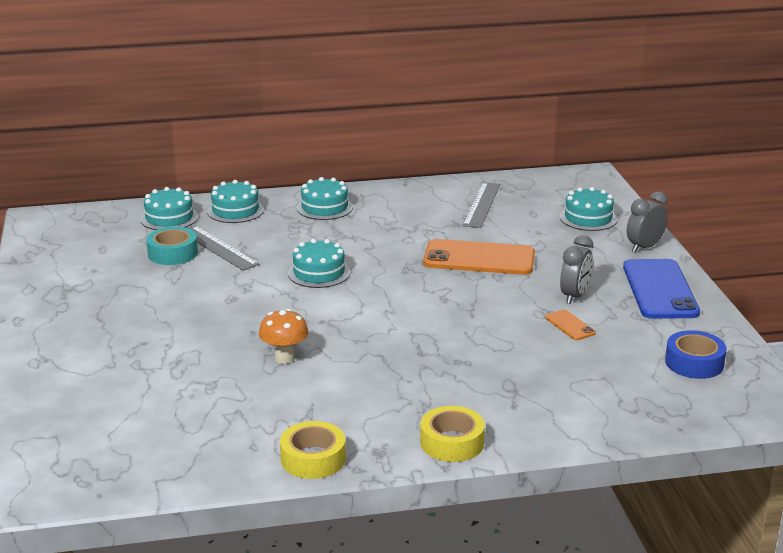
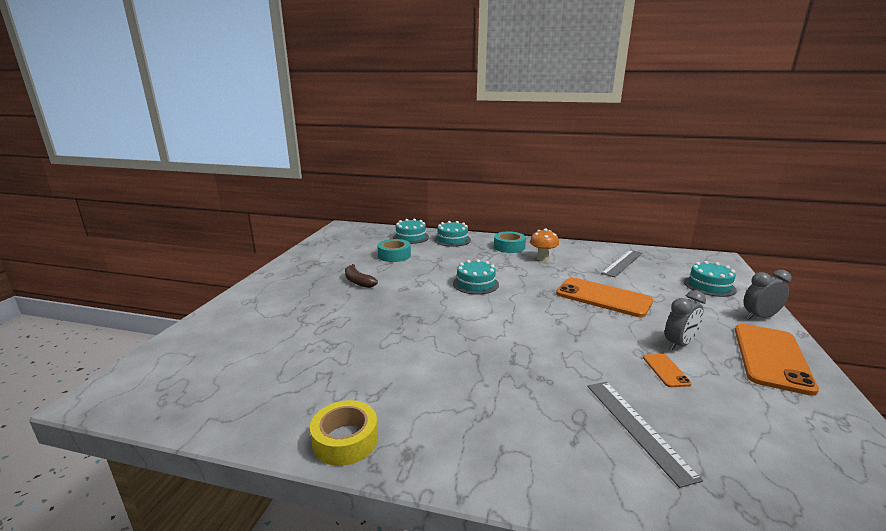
camera: 25 degrees right, 5 degrees down
grey ruler [188,226,259,271] -> grey ruler moved to [587,382,703,488]
orange mushroom [259,309,308,364] -> orange mushroom moved to [530,228,559,261]
turquoise cake [297,177,353,220] -> turquoise tape [494,232,526,253]
yellow tape [420,406,485,462] -> none
blue phone [623,259,700,319] -> orange phone [735,324,819,396]
blue tape [665,330,727,379] -> none
none -> brown banana [345,264,378,288]

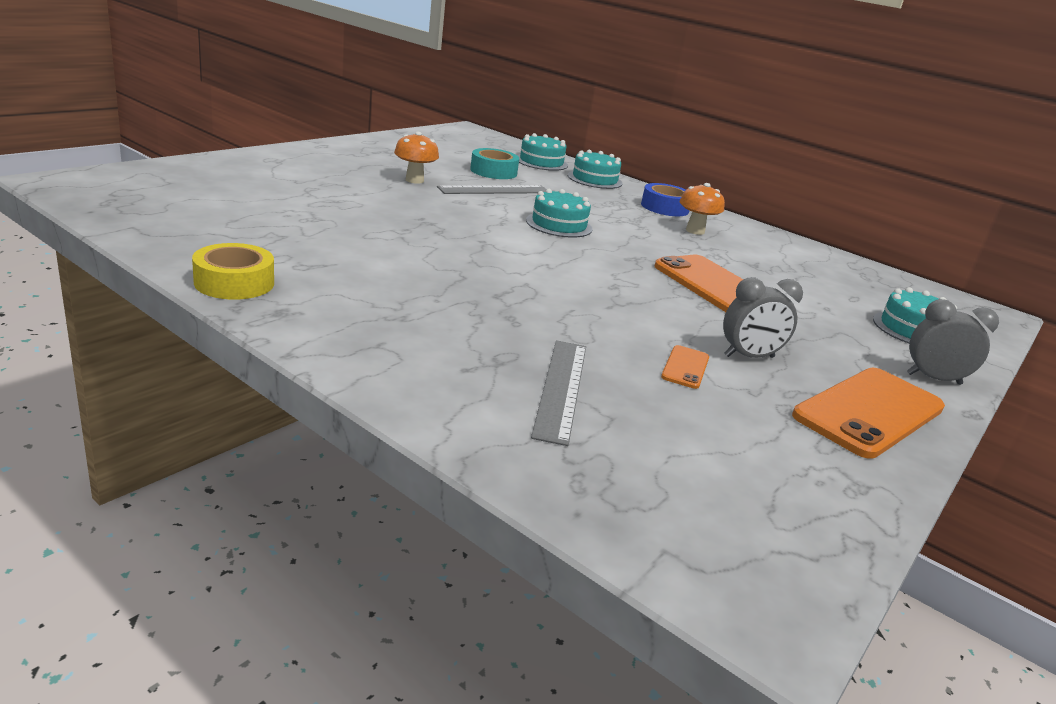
camera: 20 degrees right, 5 degrees up
brown banana [345,264,378,288] -> orange mushroom [394,132,439,184]
turquoise tape [494,232,526,253] -> blue tape [641,183,690,216]
grey ruler [601,250,643,277] -> grey ruler moved to [437,185,546,194]

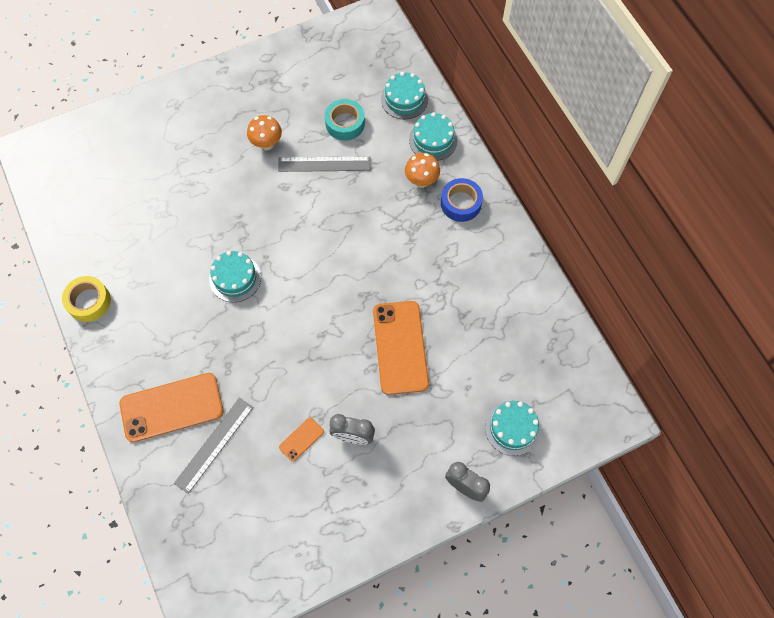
camera: 30 degrees right, 40 degrees up
turquoise cake [526,189,593,238] -> turquoise cake moved to [209,251,261,302]
orange mushroom [679,183,725,235] -> orange mushroom moved to [405,153,440,188]
orange phone [792,368,945,459] -> orange phone moved to [119,373,223,442]

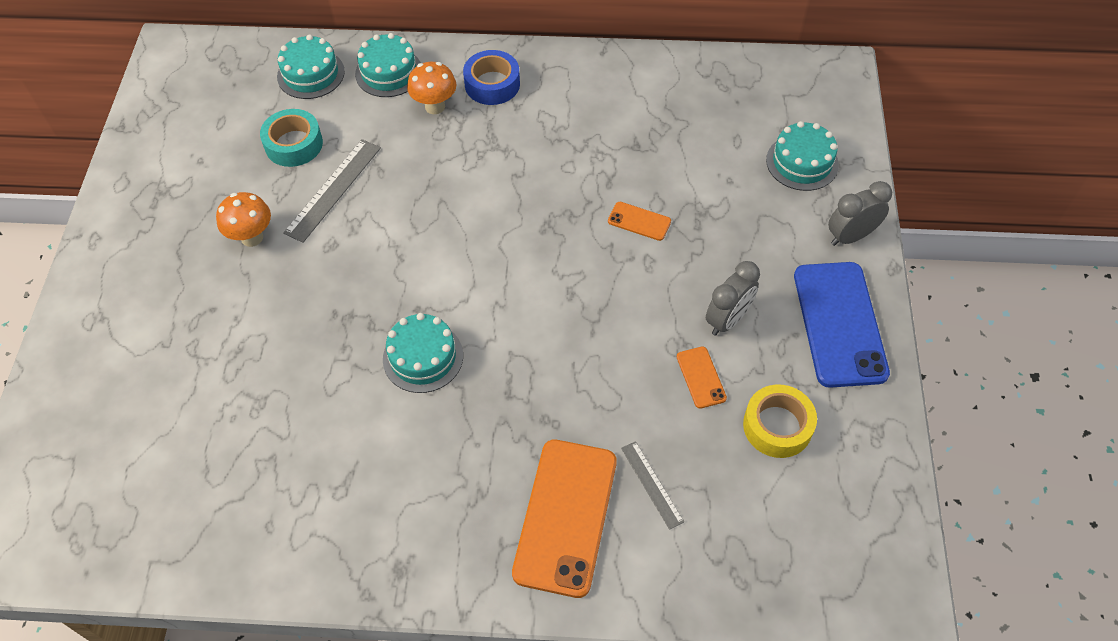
camera: 60 degrees left, 10 degrees down
yellow tape [62,276,111,322] -> yellow tape moved to [743,384,817,458]
grey ruler [174,398,254,494] -> grey ruler [621,441,684,530], size x0.60
orange phone [373,301,429,395] -> orange phone [608,202,671,241], size x0.45
none -> blue phone [794,262,890,388]

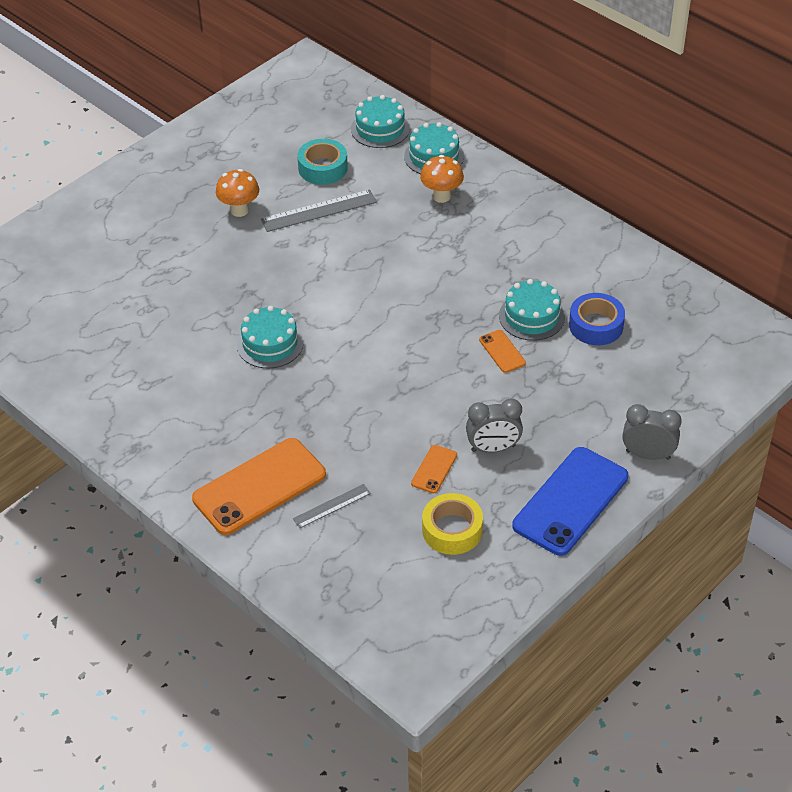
camera: 40 degrees right, 10 degrees down
blue tape [463,50,520,105] -> blue tape moved to [569,293,625,345]
grey ruler [621,441,684,530] -> grey ruler turned 45 degrees clockwise [293,484,371,528]
turquoise cake [766,121,839,191] -> turquoise cake moved to [499,279,565,341]

